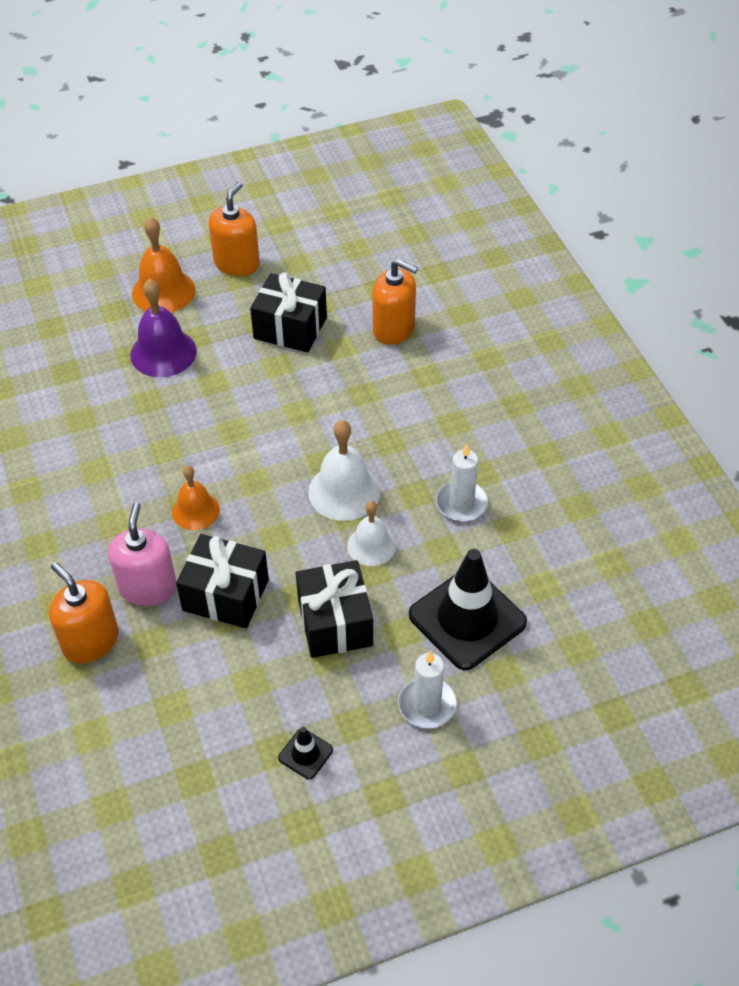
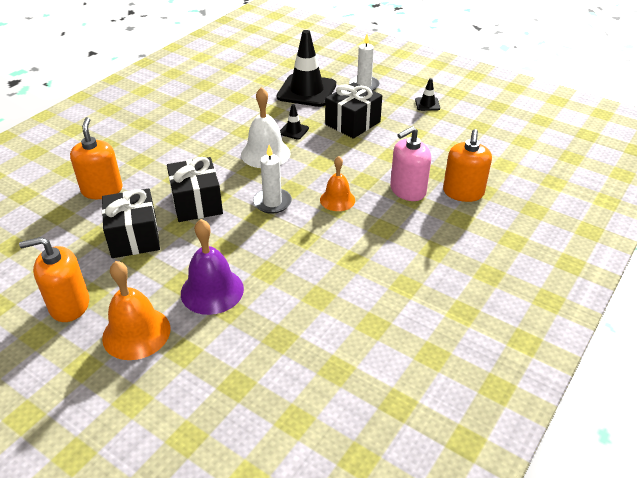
camera: 125 degrees left, 10 degrees down
black gift [176,534,269,628] -> black gift moved to [167,157,223,222]
white bell [347,501,396,566] -> black traffic cone [280,104,309,140]
white candle [436,443,488,522] -> white candle moved to [253,145,292,214]

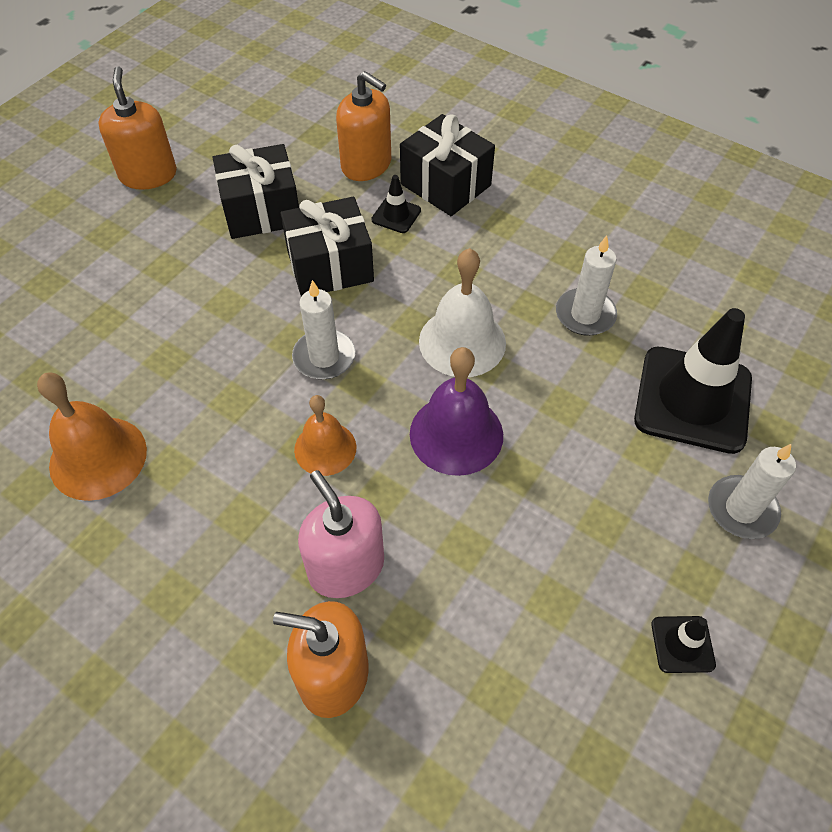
camera: 90 degrees right, 15 degrees up
orange soap dispenser [70,117,123,199] -> orange soap dispenser turned 45 degrees clockwise [336,71,391,181]
orange bell [102,261,171,360] -> orange bell moved to [37,372,147,501]
purple bell [181,219,244,315] -> purple bell moved to [410,347,503,476]
black traffic cone [280,104,309,140] -> black traffic cone moved to [371,175,421,233]
black gift [325,82,382,139] -> black gift moved to [400,114,495,216]
none -> white candle [556,235,617,336]

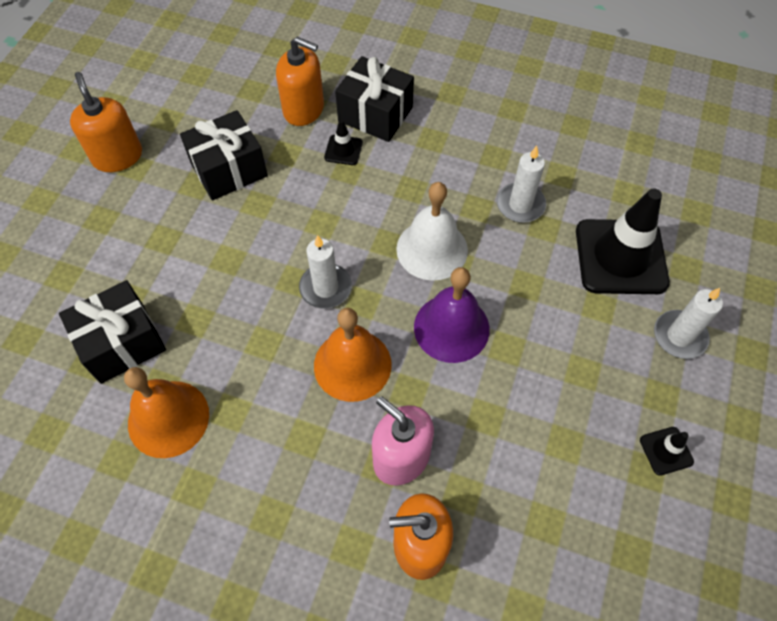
camera: 15 degrees left, 5 degrees up
black gift [280,197,374,297] -> black gift moved to [59,280,166,384]
orange bell [294,395,357,476] -> orange bell [314,308,392,402], size x1.53

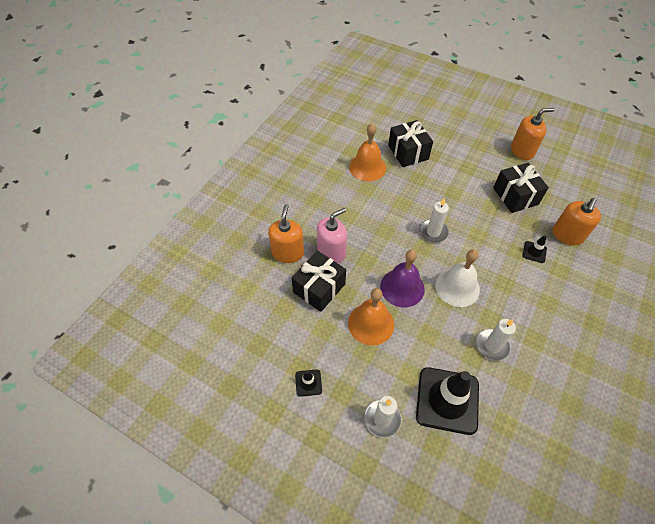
camera: 100 degrees right, 5 degrees down
orange bell [314,308,392,402] -> orange bell moved to [348,288,394,345]
black gift [335,56,414,142] -> black gift moved to [291,251,346,312]

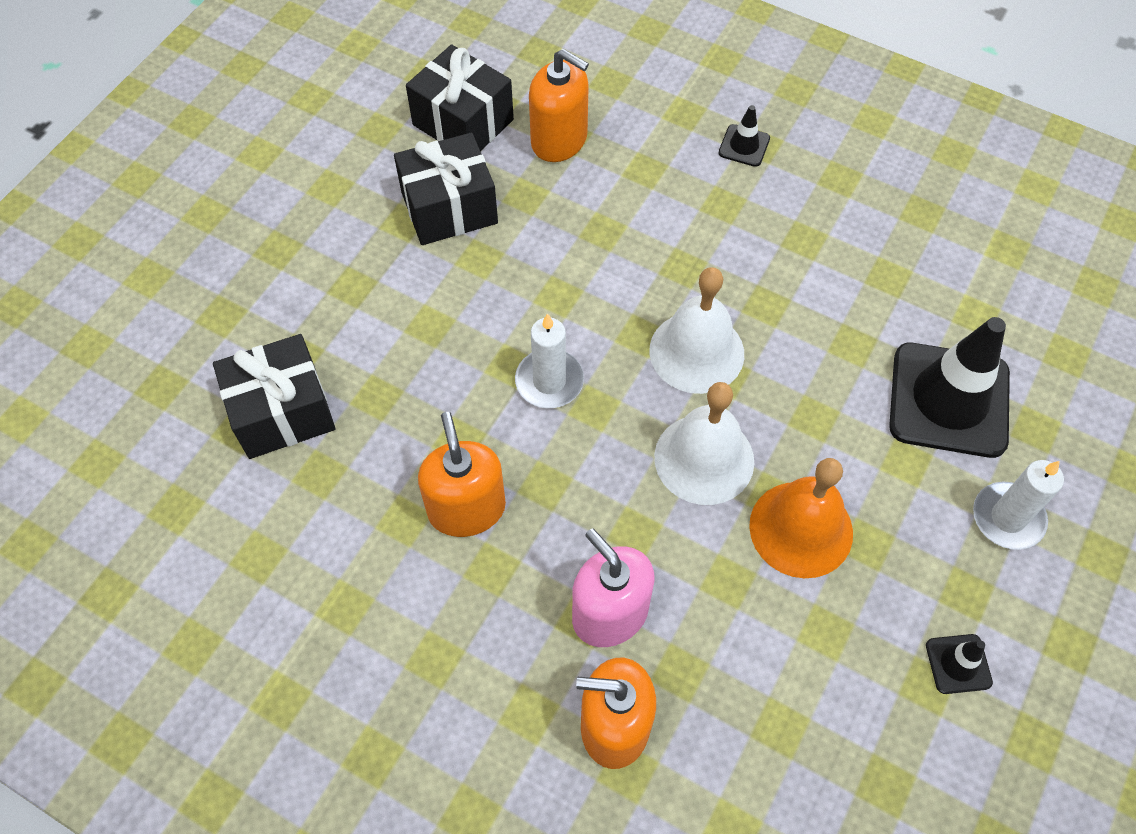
camera: 90 degrees left, 5 degrees up
black gift [291,251,346,312] -> black gift moved to [406,44,514,151]
orange bell [349,124,386,181] -> none
purple bell [380,250,425,307] -> white bell [654,382,754,505]
white candle [476,319,516,361] -> none
orange soap dispenser [511,108,554,160] -> orange soap dispenser moved to [418,412,506,537]
black traffic cone [523,235,547,263] -> black traffic cone moved to [718,105,770,167]

